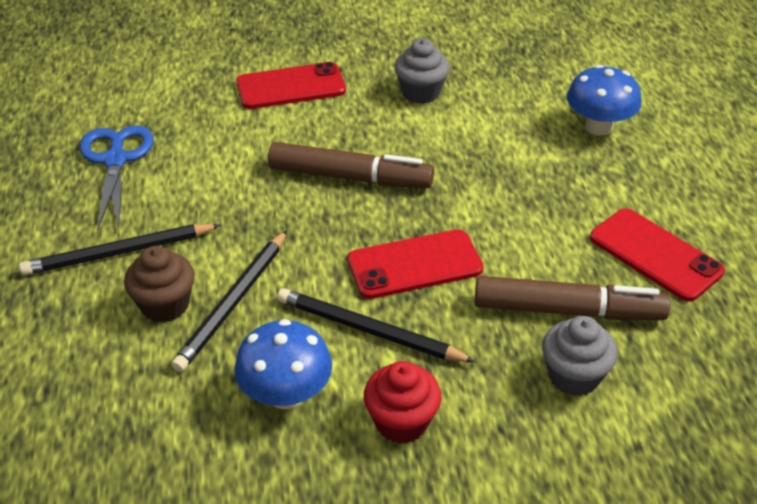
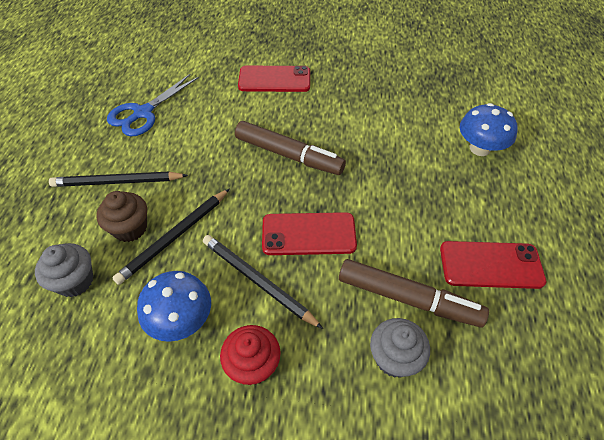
camera: 15 degrees right, 10 degrees up
blue scissors [80,125,154,231] -> blue scissors turned 150 degrees counterclockwise [107,74,199,136]
grey cupcake [394,39,449,104] -> grey cupcake moved to [35,243,93,297]
red phone [590,208,725,302] -> red phone turned 60 degrees counterclockwise [440,241,547,289]

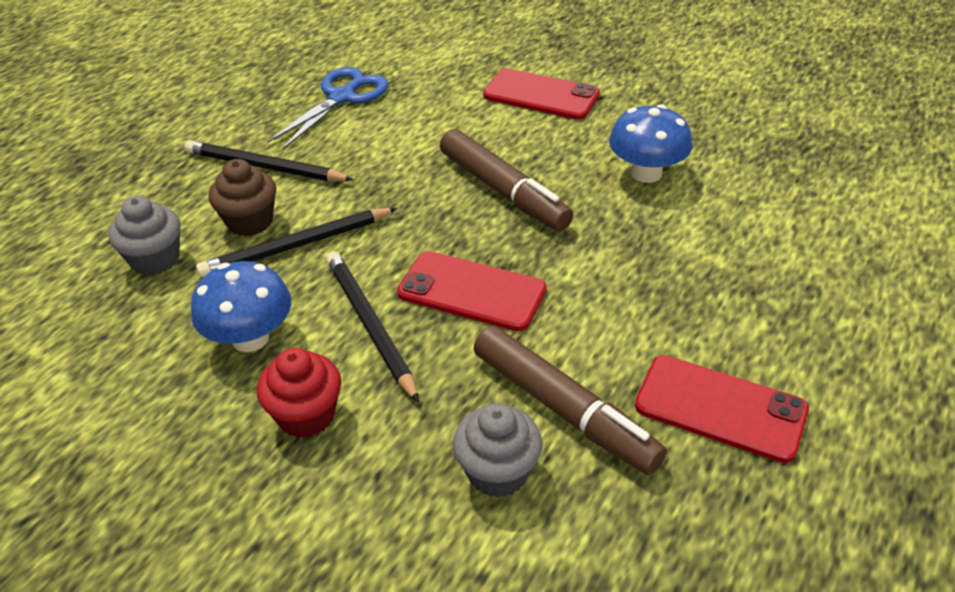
camera: 25 degrees right, 10 degrees down
blue scissors [107,74,199,136] -> blue scissors turned 150 degrees clockwise [267,67,388,150]
blue mushroom [460,103,518,156] -> blue mushroom moved to [609,104,692,183]

